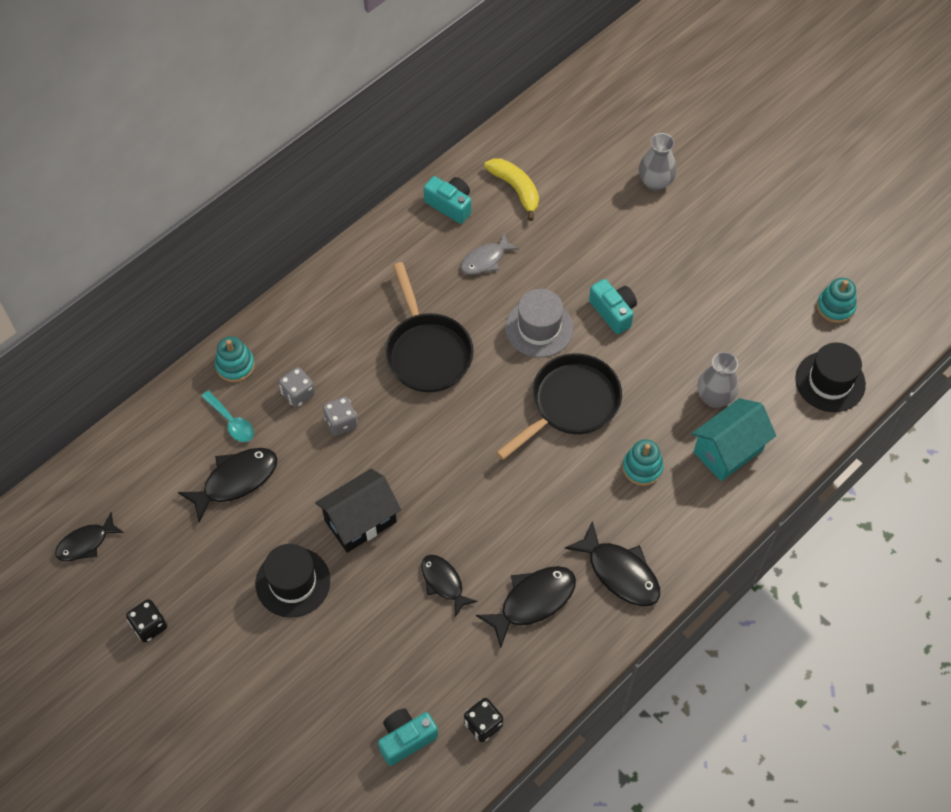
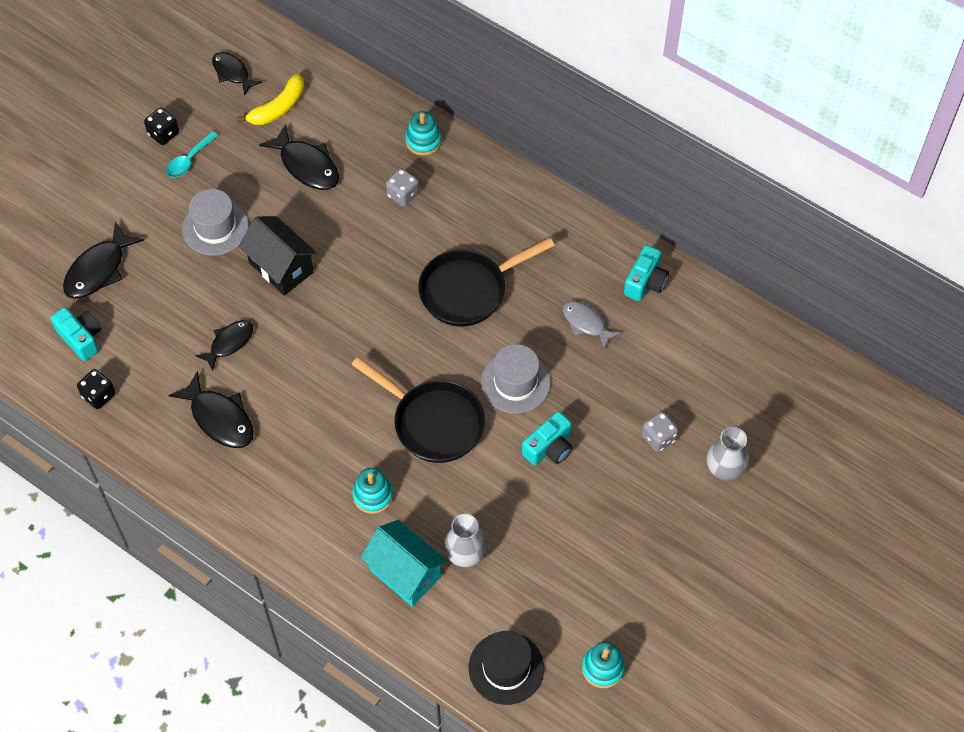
camera: 80 degrees right, 0 degrees up
turquoise spoon [201,391,254,442] -> turquoise spoon moved to [166,131,218,177]
black hat [256,544,330,618] -> grey hat [182,189,249,256]
grey dice [323,396,358,436] -> grey dice moved to [642,412,679,452]
yellow banana [484,158,539,221] -> yellow banana moved to [237,73,304,125]
black fish [565,521,660,606] -> black fish moved to [63,222,144,299]

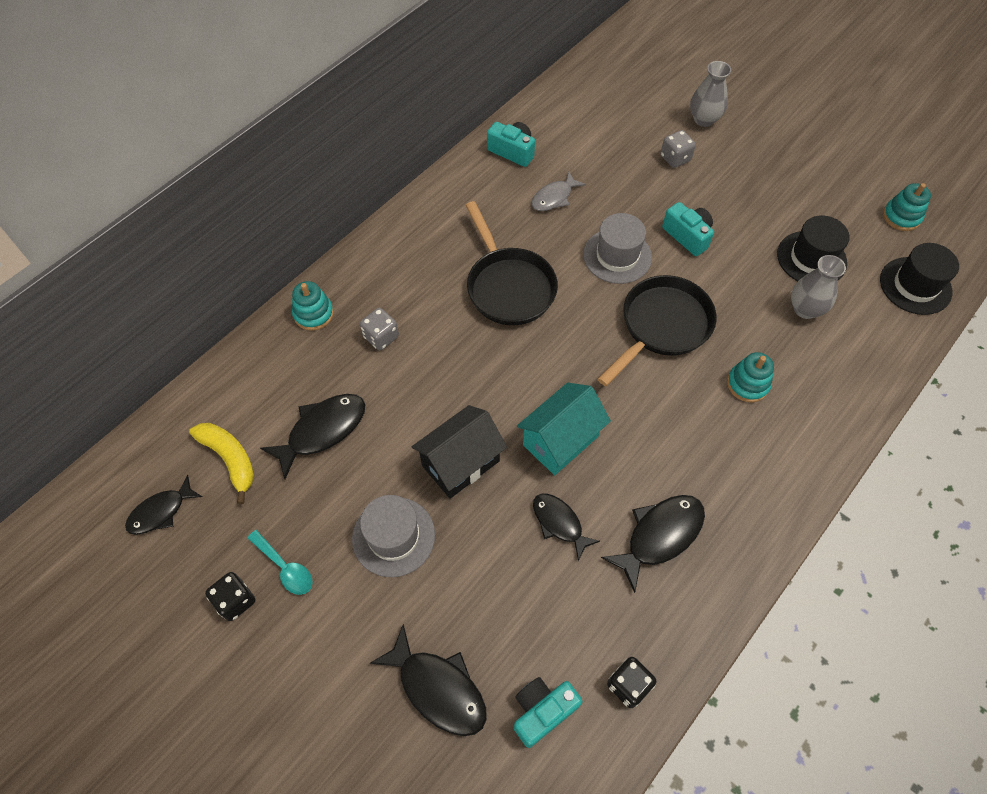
camera: 85 degrees left, 0 degrees up
turquoise house [360,520,447,607] -> turquoise house moved to [517,383,611,475]
none -> black hat [777,216,850,281]

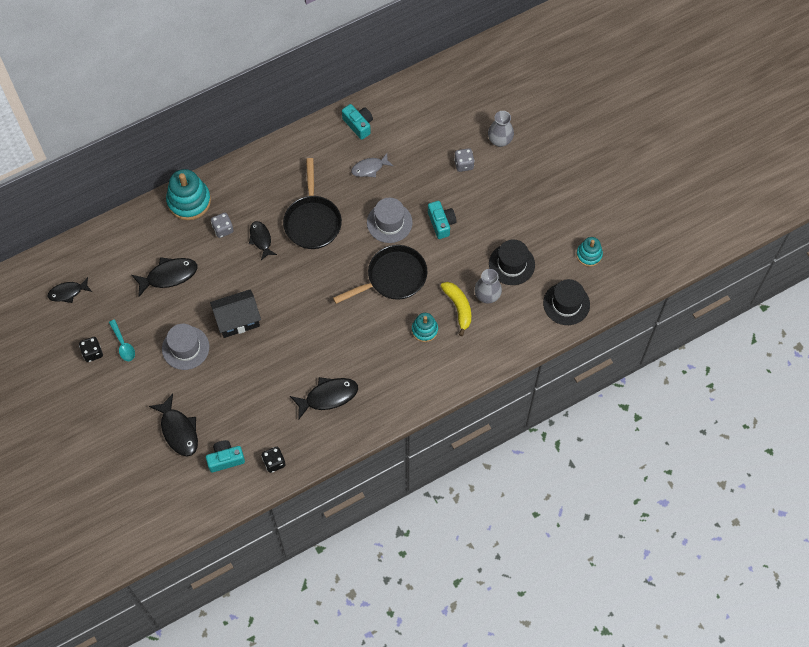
camera: 20 degrees right, 5 degrees up
yellow banana [189,423,254,504] -> yellow banana moved to [441,282,471,336]
turquoise stacking toy [292,281,334,331] -> turquoise stacking toy [166,169,211,220], size x1.71
turquoise house [517,383,611,475] -> none
black fish [533,493,600,561] -> black fish moved to [249,221,277,260]

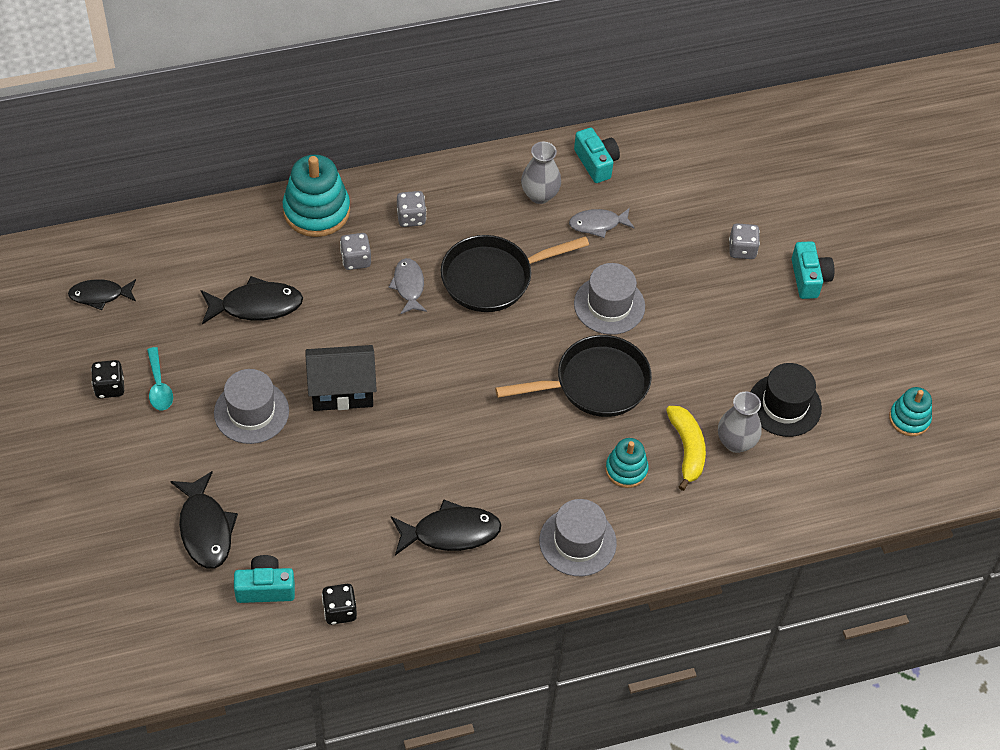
camera: 10 degrees right, 10 degrees down
black fish [249,221,277,260] -> grey fish [388,258,427,314]
black pan [283,158,342,249] -> black pan turned 60 degrees clockwise [441,235,589,312]
turquoise camera [428,201,456,239] -> turquoise camera moved to [792,241,834,299]
grey vase [488,111,514,147] -> grey vase moved to [521,142,561,204]
black hat [543,279,590,325] -> none
none -> grey dice [397,191,426,227]
none -> grey hat [539,499,617,576]

